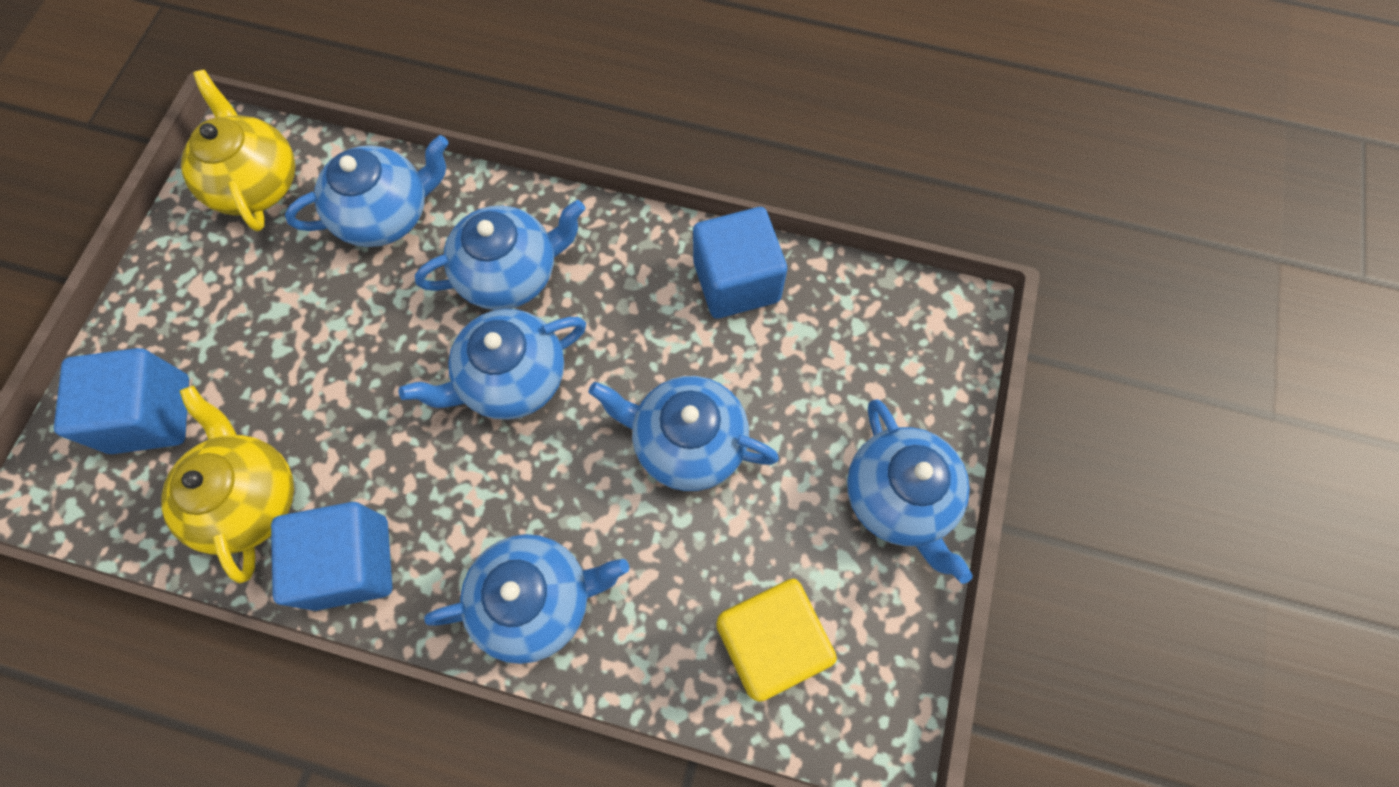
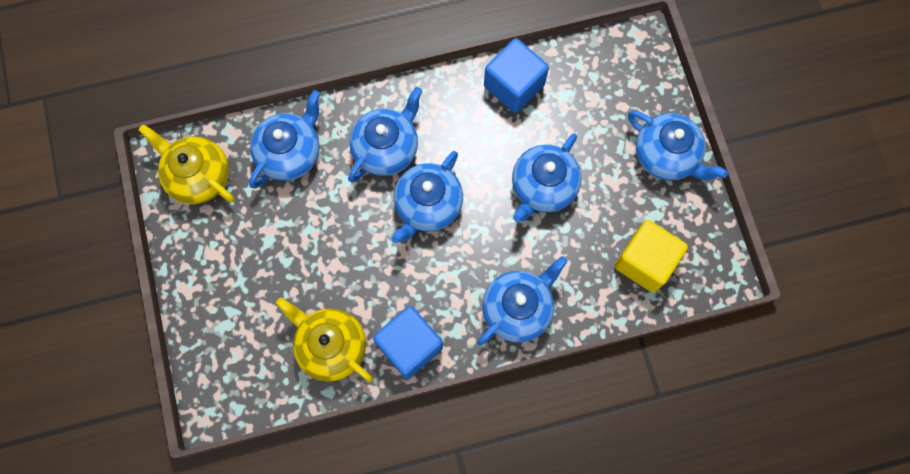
camera: 30 degrees left, 5 degrees up
blue cube [54,348,189,454] -> none
blue teapot [589,376,779,491] -> blue teapot turned 45 degrees counterclockwise [512,133,581,222]

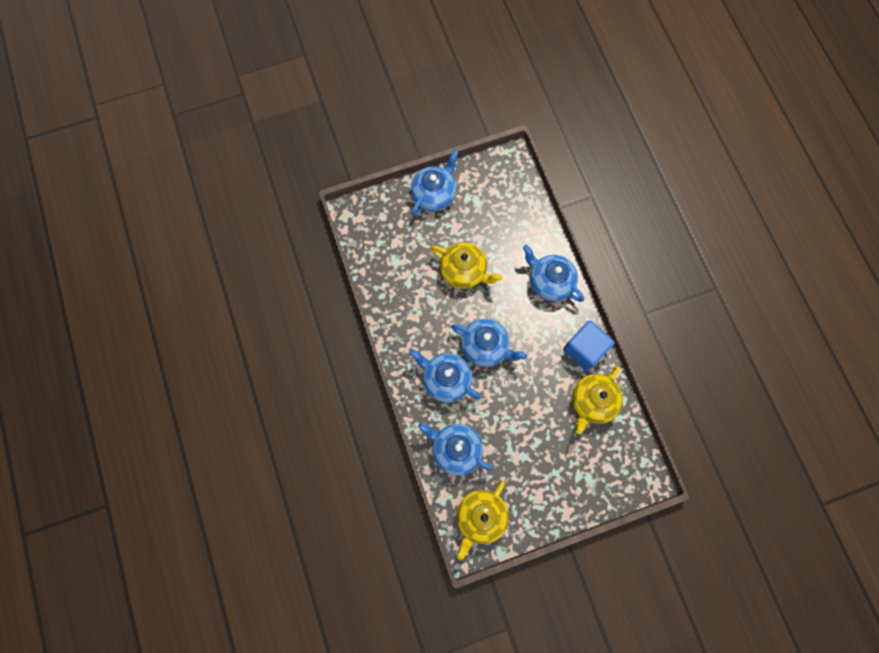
camera: 95 degrees left, 0 degrees up
blue cube [484,38,549,113] -> none
blue teapot [512,133,581,222] -> yellow teapot [431,242,503,289]
yellow cube [615,220,688,293] -> none

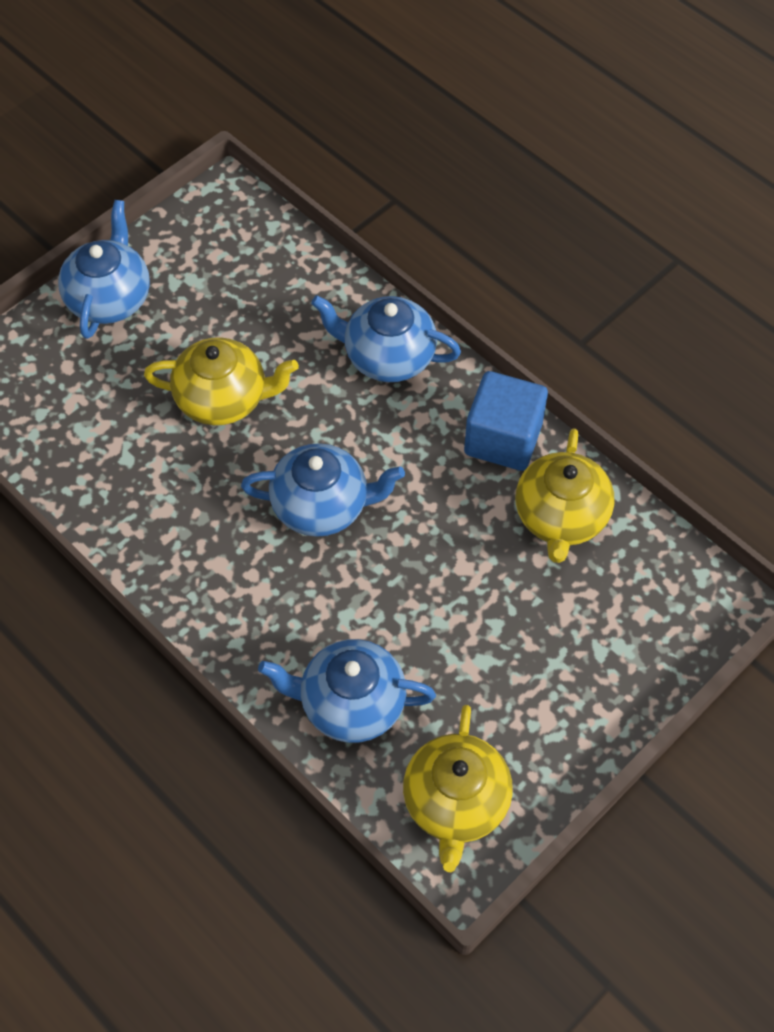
camera: 25 degrees left, 15 degrees down
blue teapot [410,349,481,403] -> none

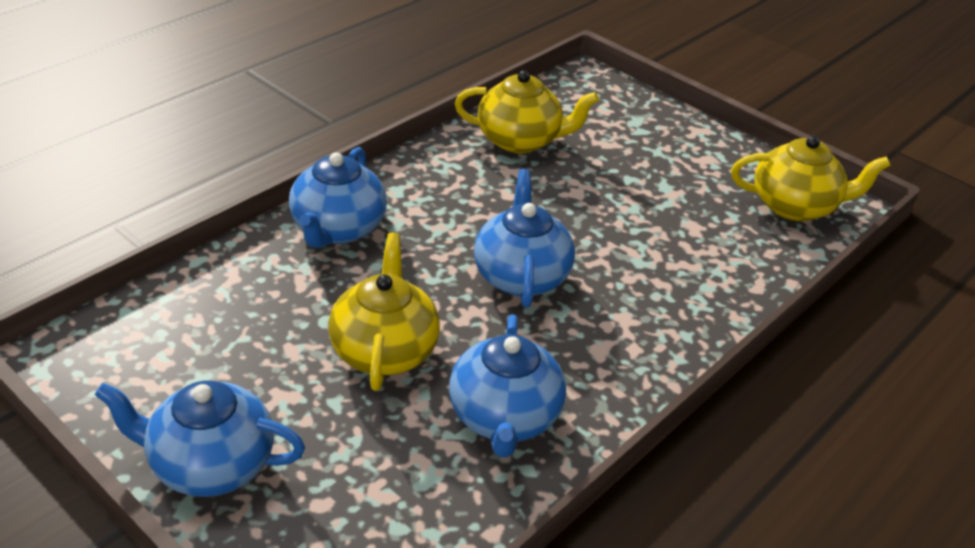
camera: 95 degrees left, 20 degrees down
blue teapot [258,639,436,743] -> blue teapot moved to [449,314,566,458]
blue cube [464,371,548,471] -> none

